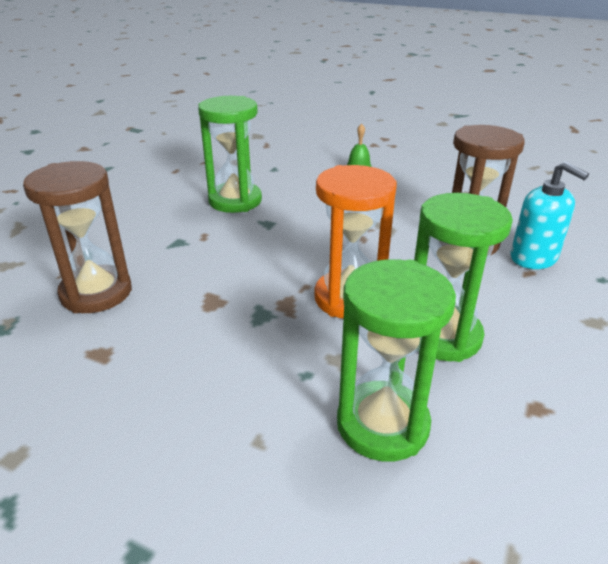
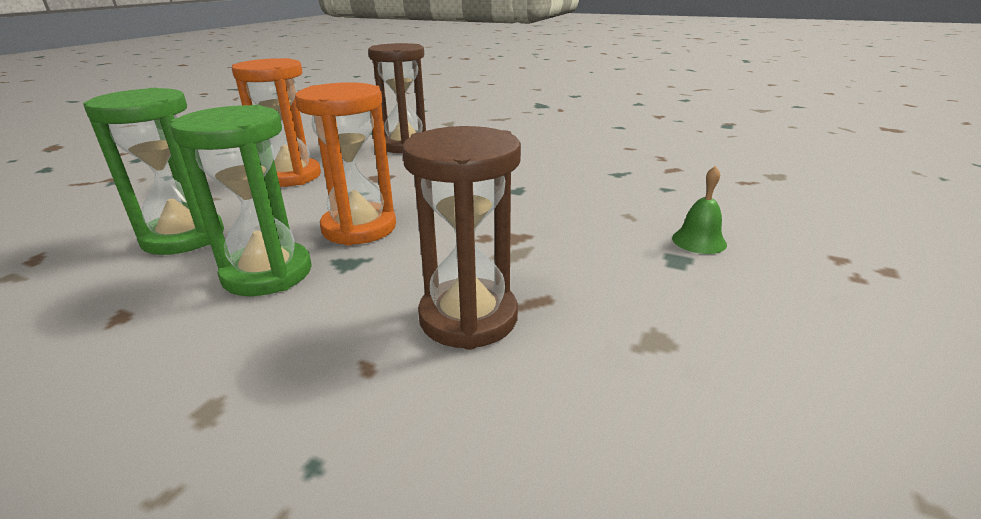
camera: 90 degrees right, 5 degrees down
green hourglass [198,96,262,213] -> none
turquoise soap dispenser [510,162,589,269] -> none
none -> orange hourglass [232,58,321,187]

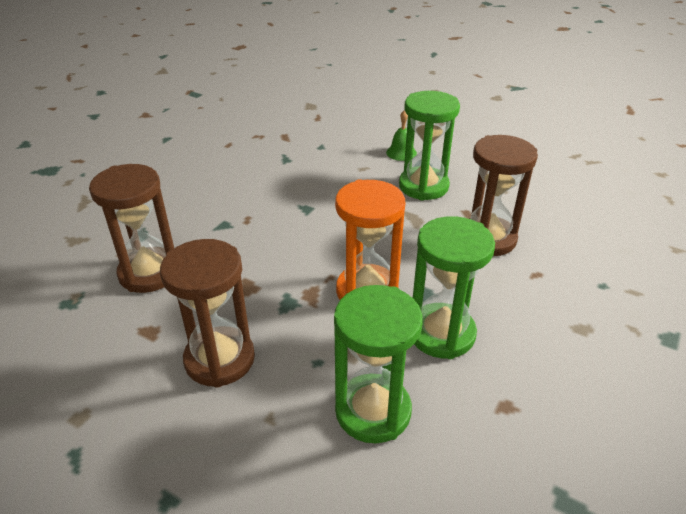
camera: 85 degrees left, 10 degrees up
orange hourglass [232,58,321,187] -> brown hourglass [160,239,255,388]
none -> green hourglass [399,91,460,200]

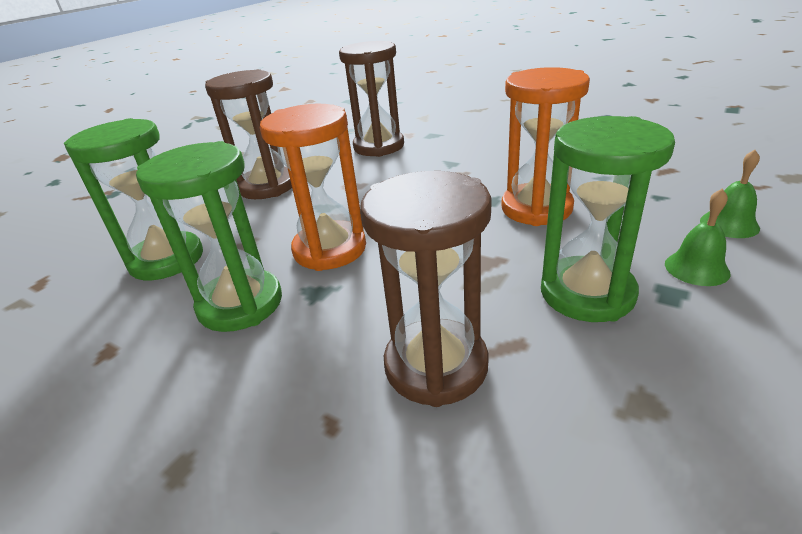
camera: 95 degrees right, 5 degrees down
none -> orange hourglass [502,67,590,226]
none -> green bell [700,150,760,238]

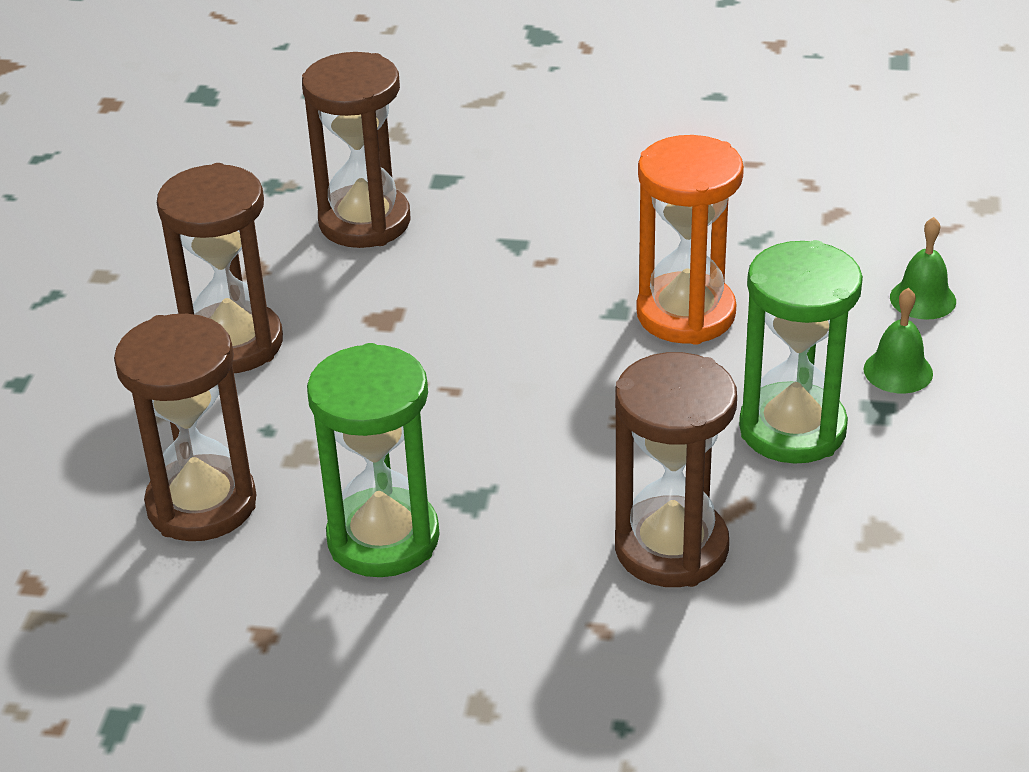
camera: 25 degrees left, 5 degrees up
green hourglass [64,118,203,280] -> brown hourglass [114,314,256,541]
orange hourglass [260,104,366,271] -> none

